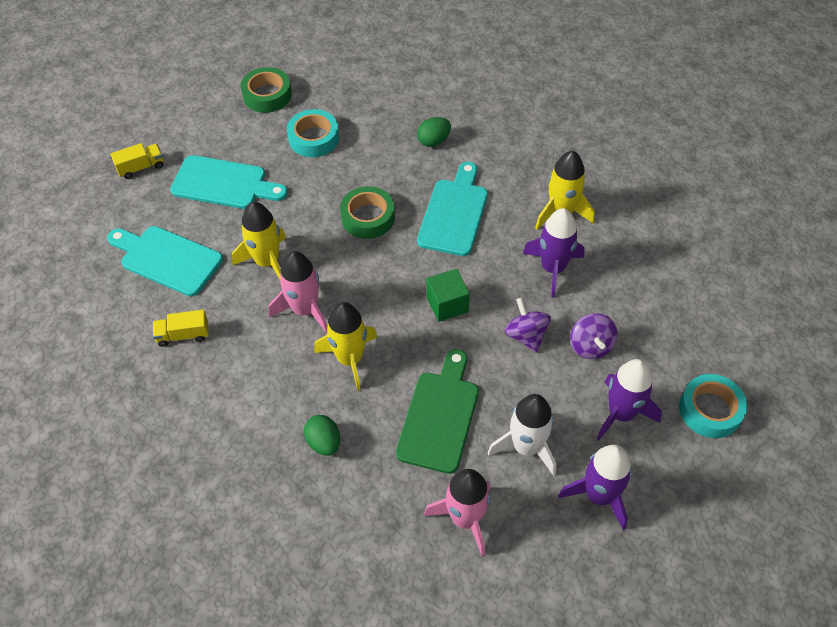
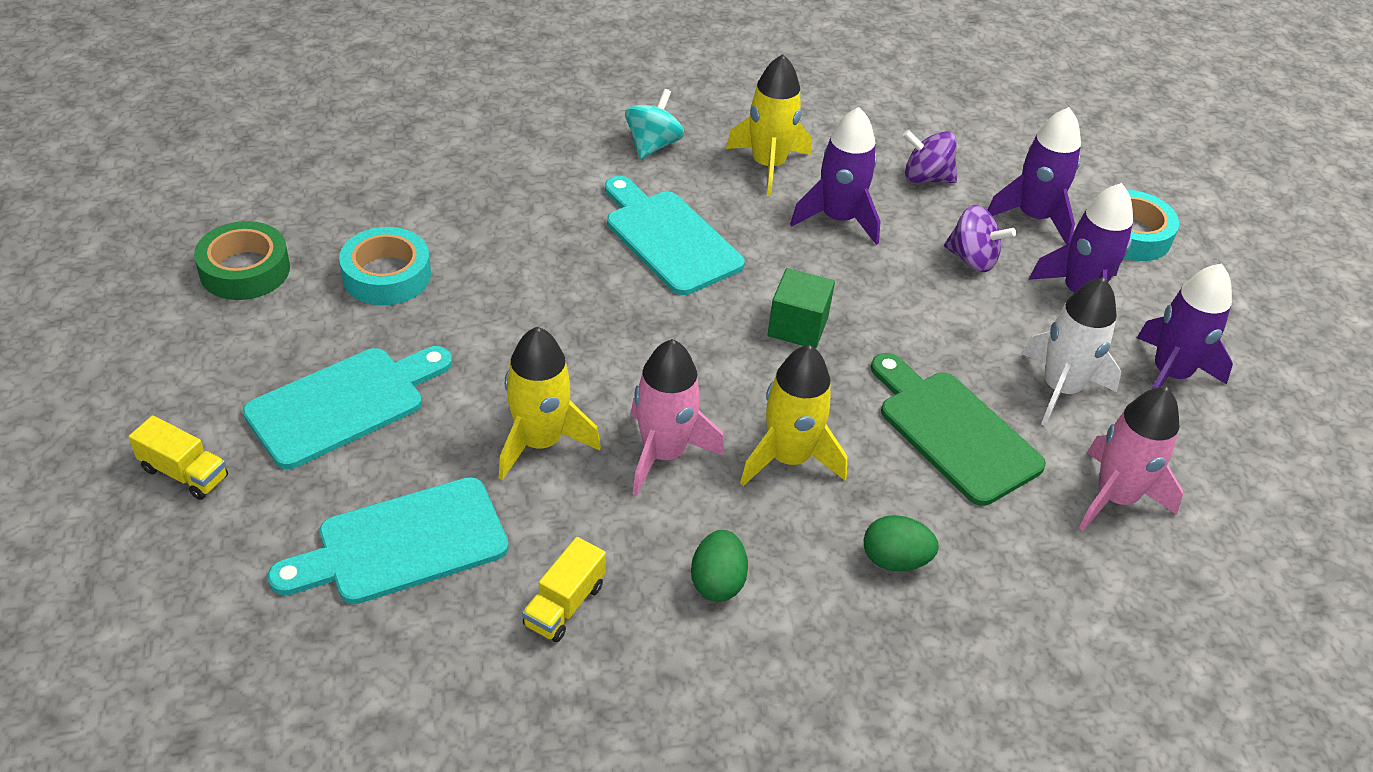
camera: 55 degrees left, 10 degrees down
yellow truck [110,143,164,179] -> yellow truck turned 105 degrees clockwise [129,415,228,500]
green tape [340,186,395,239] -> none
green egg [417,117,451,147] -> green egg moved to [691,530,748,602]
purple spinning top [505,298,551,352] -> purple spinning top moved to [903,130,957,183]
none -> turquoise spinning top [625,89,684,159]
none -> purple rocket [988,107,1081,245]

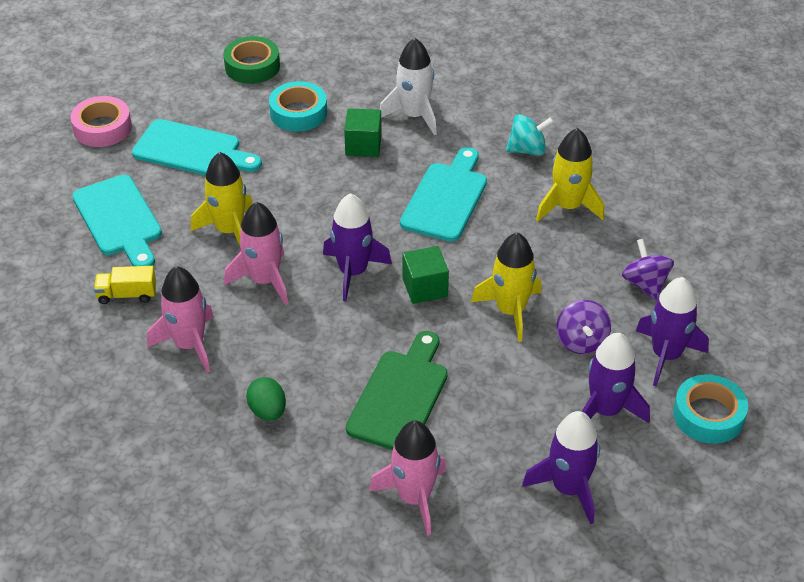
camera: 60 degrees right, 0 degrees up
yellow truck [129,415,228,500] -> pink tape [70,96,132,147]
turquoise cutting board [268,477,509,604] -> turquoise cutting board turned 150 degrees counterclockwise [72,175,162,266]
green egg [691,530,748,602] -> pink rocket [147,266,214,373]
yellow rocket [740,345,847,486] -> yellow rocket moved to [471,232,542,342]
purple rocket [790,107,881,245] -> purple rocket moved to [323,193,392,301]
white rocket [1022,277,1121,426] -> white rocket moved to [380,38,437,135]
none -> green cube [344,108,382,157]

